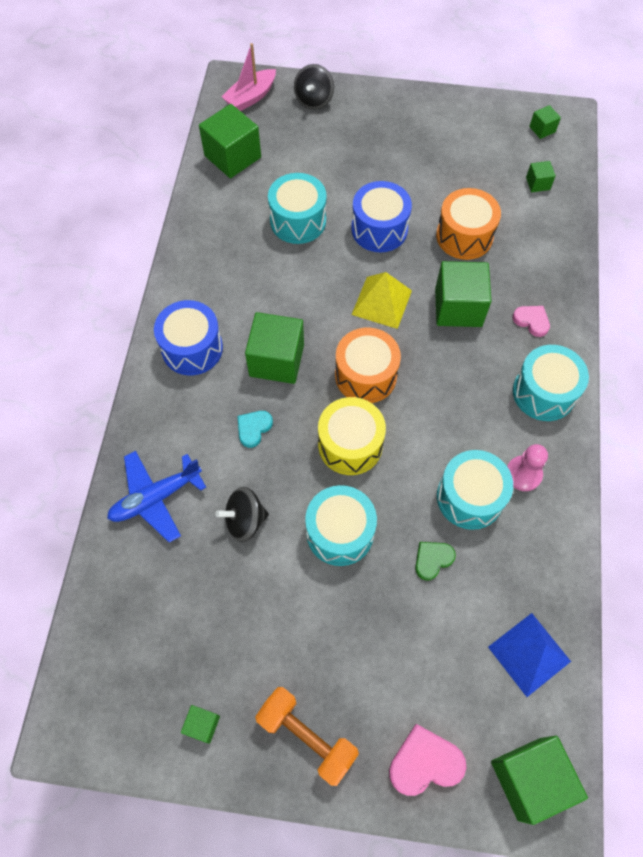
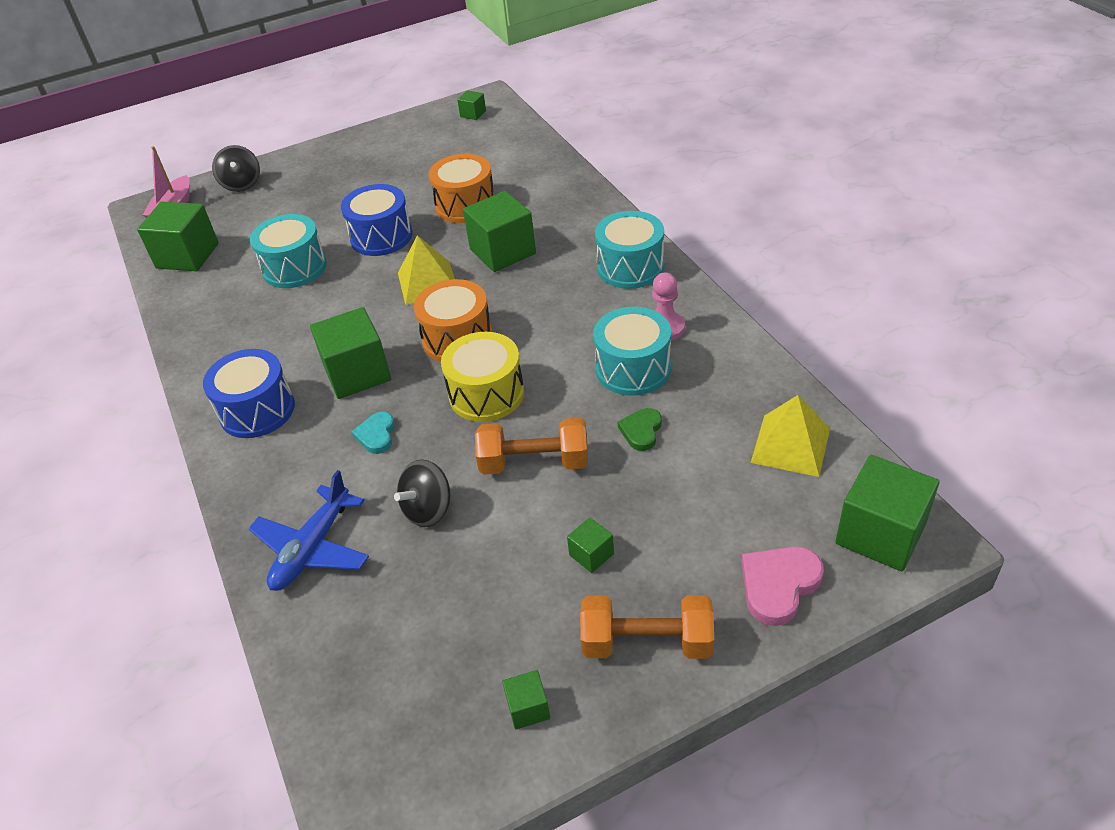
camera: 30 degrees left, 20 degrees down
turquoise drum [305,485,377,566] -> orange dumbbell [475,418,588,475]
blue pyramid [488,613,571,697] -> yellow pyramid [751,395,830,477]
pink heart [513,306,550,337] -> none
green cube [526,161,556,192] -> green cube moved to [567,517,614,573]

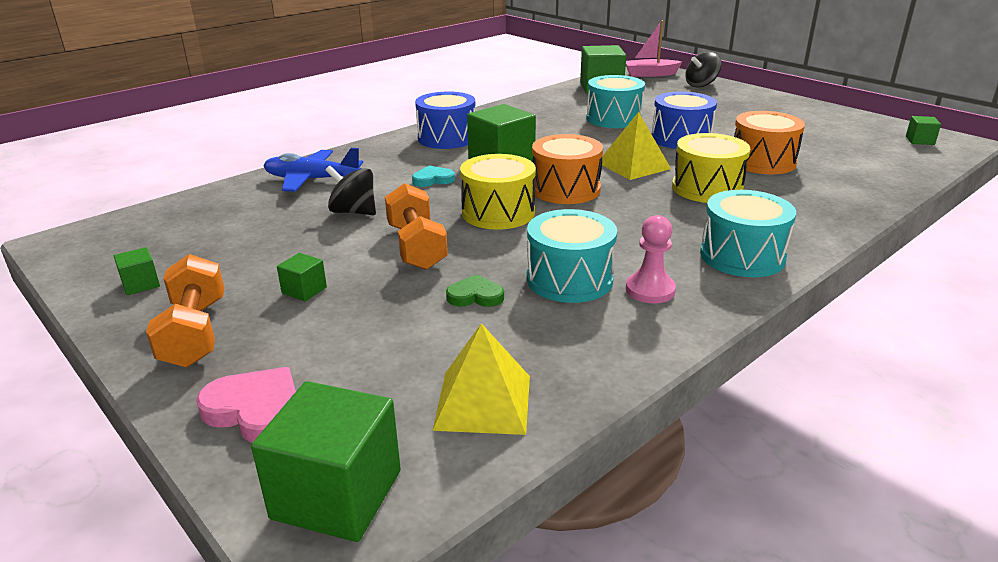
camera: 70 degrees right, 15 degrees down
green cube [463,191,536,272] -> yellow drum [672,133,750,203]

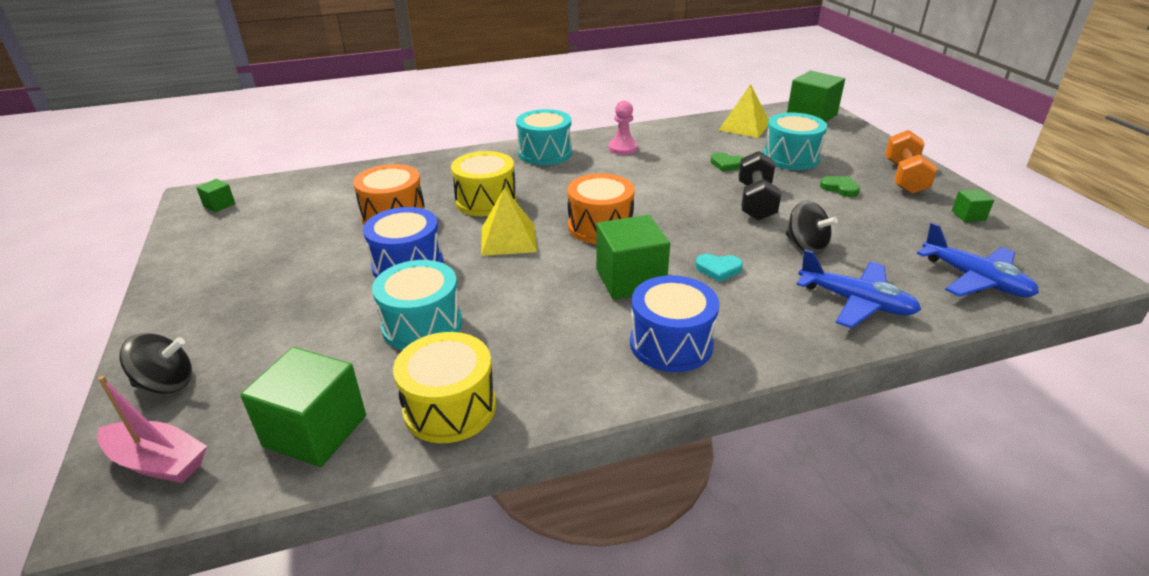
camera: 155 degrees left, 5 degrees up
pink heart [196,367,296,443] -> none
green cube [277,253,327,301] -> green heart [820,176,860,197]
orange dumbbell [385,183,448,270] -> black dumbbell [739,151,781,221]
yellow drum [460,154,536,230] -> yellow drum moved to [393,332,496,443]
turquoise drum [527,209,617,303] -> turquoise drum moved to [763,113,827,170]
none -> blue plane [917,222,1039,297]

